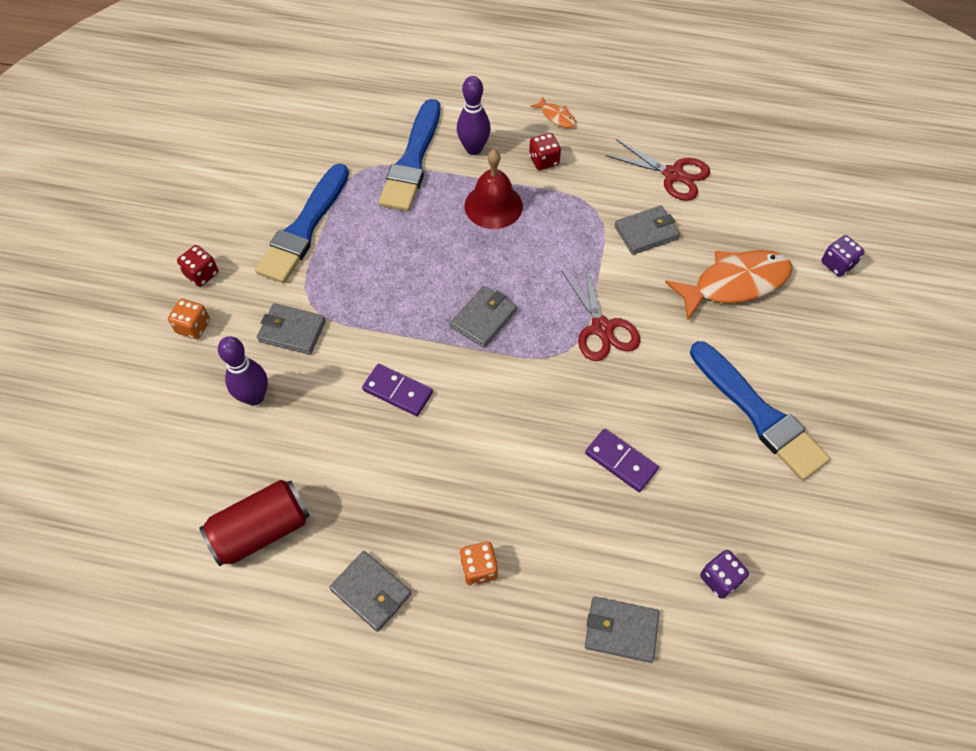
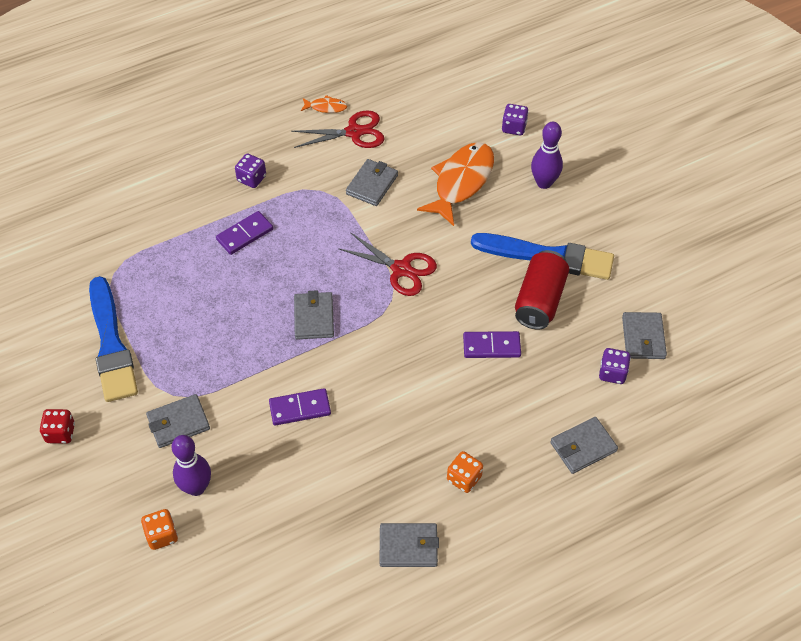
camera: 40 degrees left, 5 degrees down
orange dice [168,299,210,339] -> orange dice moved to [141,509,178,550]
red can [199,480,310,566] -> red can moved to [515,250,569,329]
blue brush [379,99,440,211] -> none
purple bowling pin [457,76,491,155] -> purple bowling pin moved to [531,122,563,189]
red bell [465,150,523,229] -> purple domino [216,211,273,255]
red dice [529,133,561,170] -> purple dice [235,153,266,188]
orange fish [530,97,576,128] -> orange fish moved to [301,95,347,113]
none -> grey wallet [622,312,667,359]

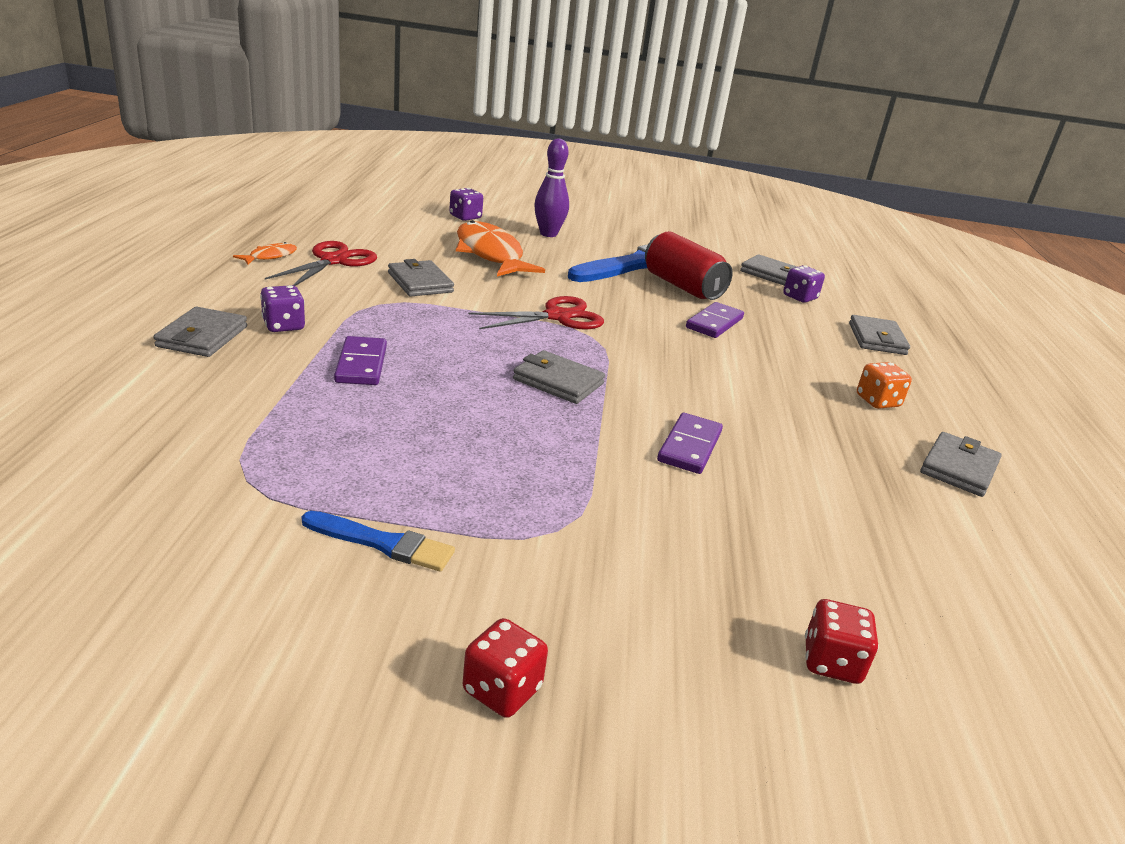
camera: 60 degrees left, 25 degrees down
blue brush [89,276,138,402] -> blue brush [301,511,455,571], size x0.52
orange dice [141,509,178,550] -> red dice [805,599,879,684]
grey wallet [146,394,210,448] -> grey wallet moved to [154,307,247,357]
purple bowling pin [172,435,211,496] -> none

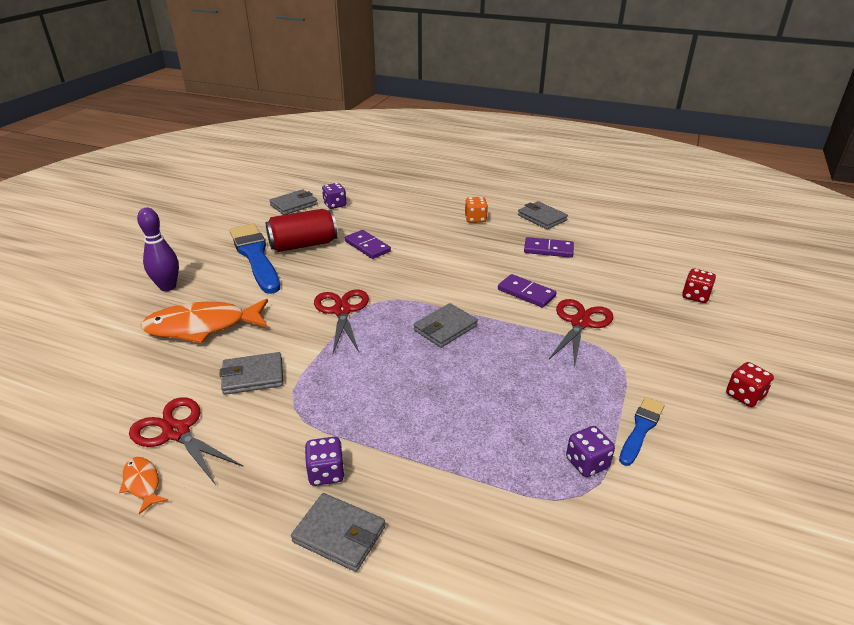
camera: 70 degrees left, 5 degrees up
purple domino [334,336,387,385] -> purple domino moved to [524,237,574,258]
purple dice [449,188,483,221] -> purple dice moved to [566,426,615,477]
grey wallet [849,315,910,355] -> none
none -> red scissors [549,299,614,367]

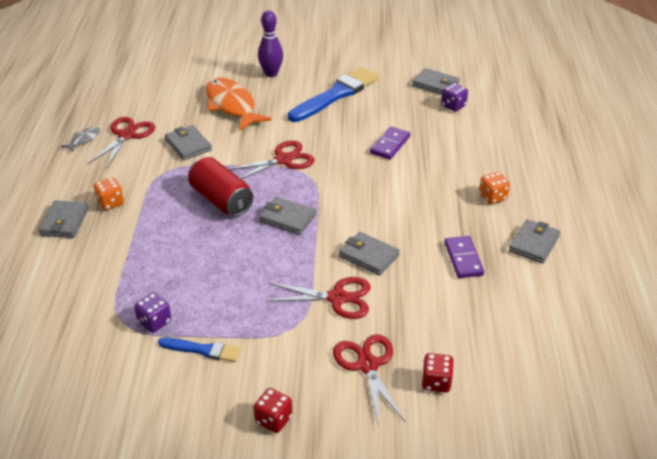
camera: 70 degrees right, 5 degrees up
orange fish [119,457,168,514] -> grey fish [61,127,100,152]
red can [266,209,338,252] -> red can moved to [188,157,253,216]
purple dice [305,437,345,486] -> orange dice [93,177,124,210]
purple domino [498,274,557,308] -> grey wallet [339,232,400,276]
none -> red scissors [333,334,405,426]

